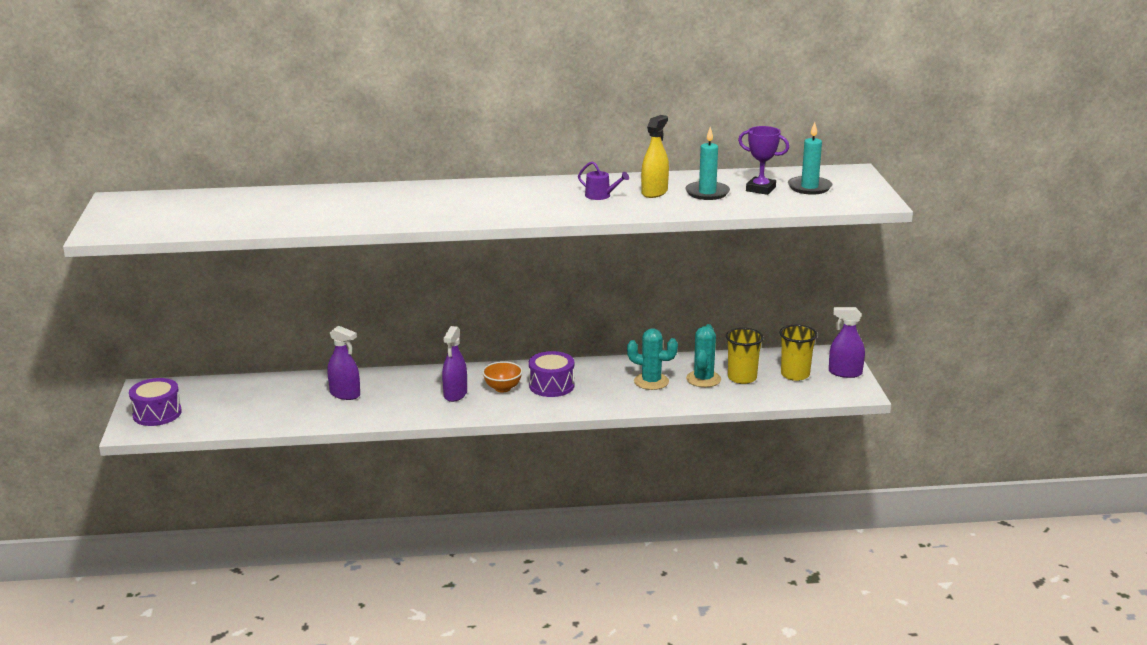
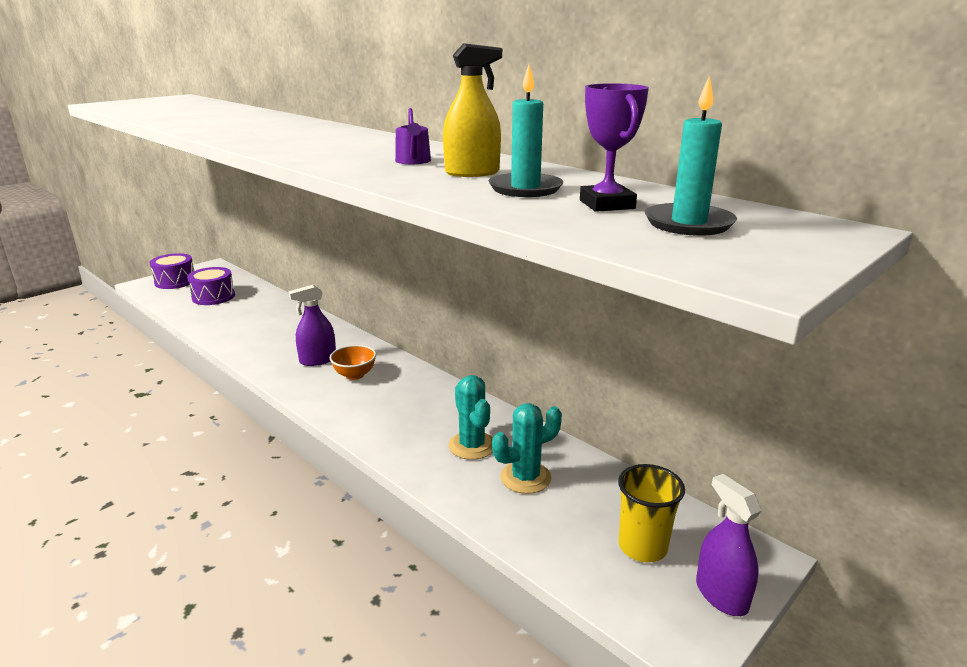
camera: 50 degrees right, 0 degrees up
purple spray bottle [327,326,360,400] -> none
purple drum [529,351,575,397] -> purple drum moved to [187,267,235,305]
yellow cup [726,328,764,384] -> none

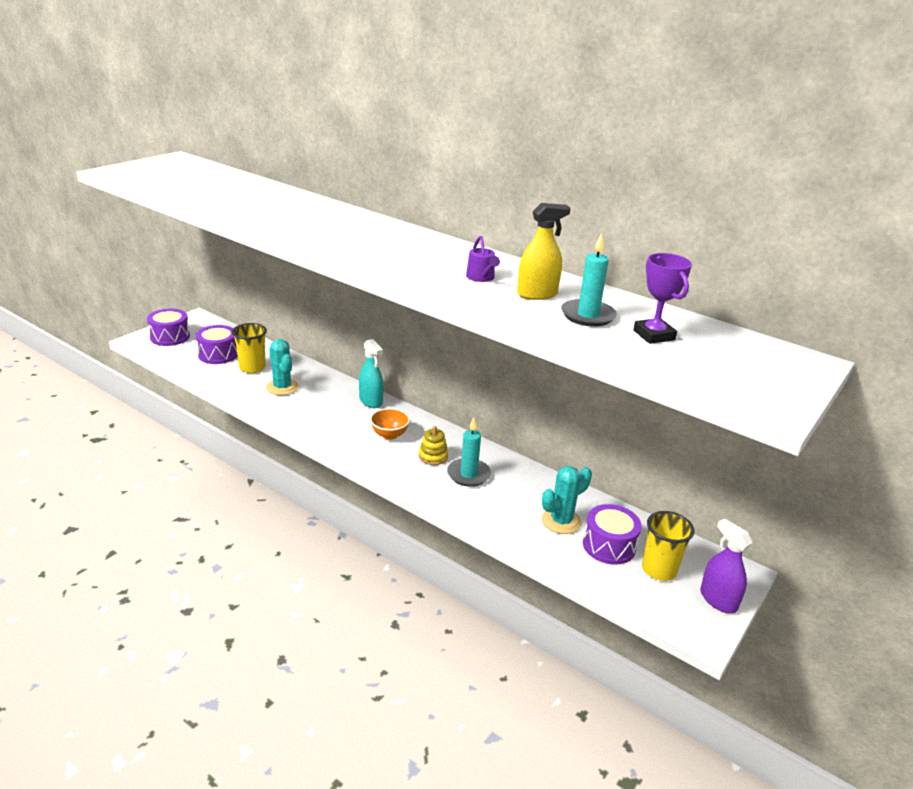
camera: 10 degrees left, 5 degrees up
purple spray bottle [289,285,336,366] -> none
turquoise cactus [448,375,493,460] -> turquoise cactus moved to [266,339,299,395]
turquoise candle [645,76,737,236] -> turquoise candle moved to [447,418,491,487]
none -> yellow cup [232,323,267,373]
none -> turquoise spray bottle [359,339,383,408]
none -> yellow stacking toy [419,426,448,465]
none -> purple drum [583,504,642,565]

